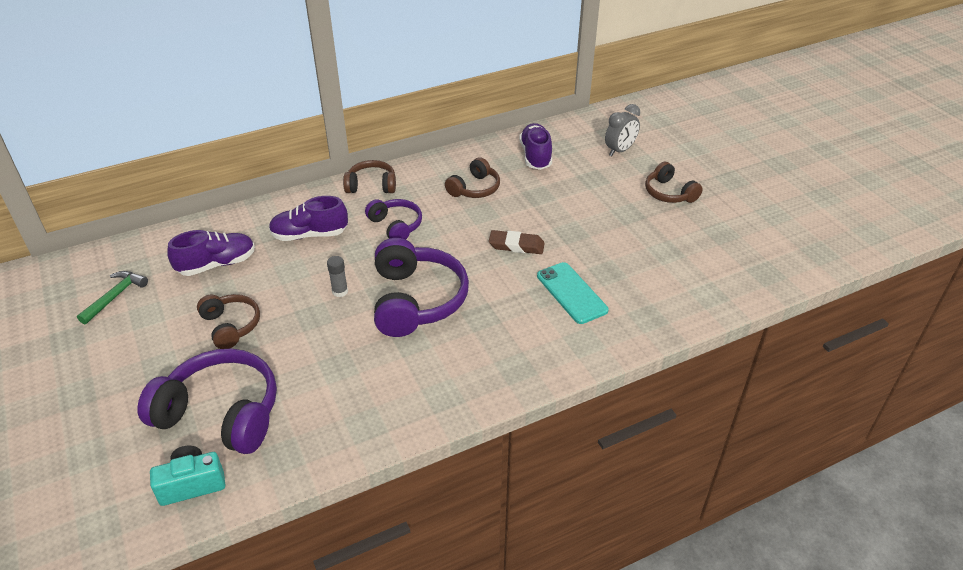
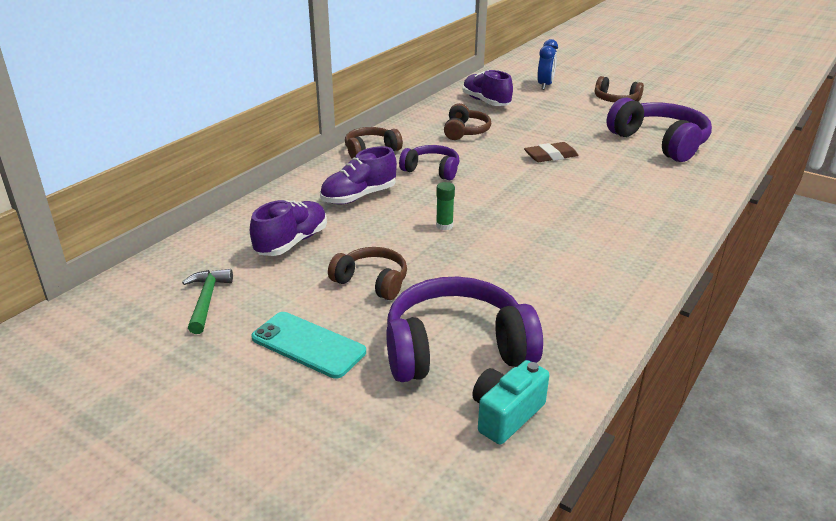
camera: 30 degrees left, 10 degrees down
grey glue stick [327,256,348,297] -> green glue stick [436,182,455,230]
purple headphones [374,238,469,337] -> purple headphones moved to [606,98,712,162]
turquoise phone [537,262,609,324] -> turquoise phone moved to [251,312,366,379]
grey clock [605,104,640,156] -> blue clock [537,39,558,90]

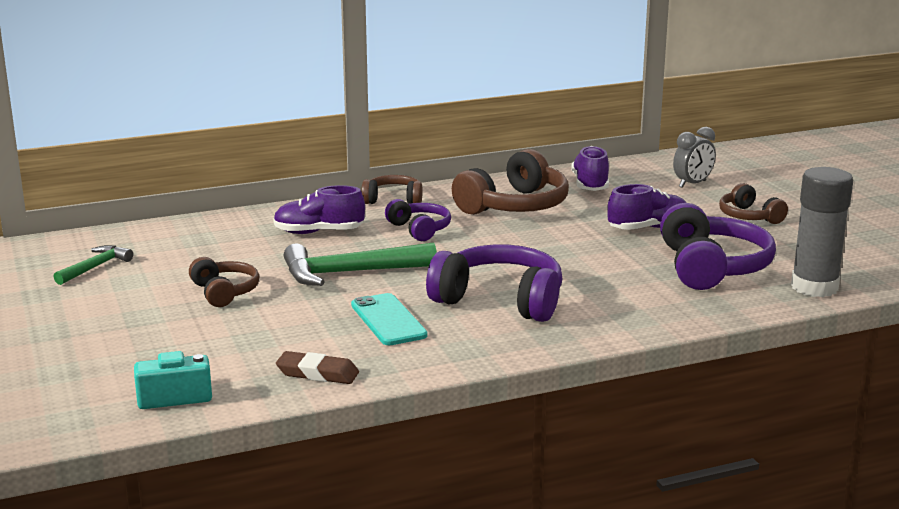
camera: 35 degrees right, 10 degrees down
purple shoe [250,200,327,256] -> purple shoe moved to [607,184,687,230]
turquoise phone [251,312,366,379] -> turquoise phone moved to [351,293,428,345]
purple headphones [386,277,543,382] -> purple headphones moved to [426,244,562,322]
green glue stick [436,182,455,230] -> green hammer [284,243,437,286]
brown headphones [444,103,491,140] -> brown headphones [452,149,569,215], size x1.77
brown eraser [524,142,578,162] -> brown eraser moved to [276,351,359,384]
blue clock [537,39,558,90] -> grey clock [673,127,716,188]
none -> grey glue stick [791,167,853,297]

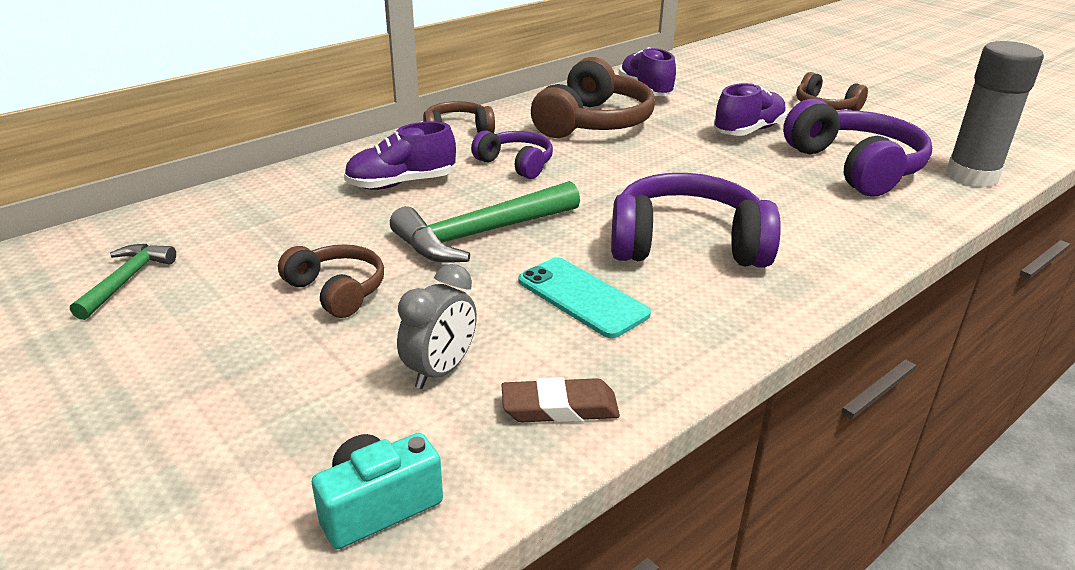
camera: 20 degrees left, 10 degrees up
grey clock [673,127,716,188] -> grey clock moved to [397,264,477,389]

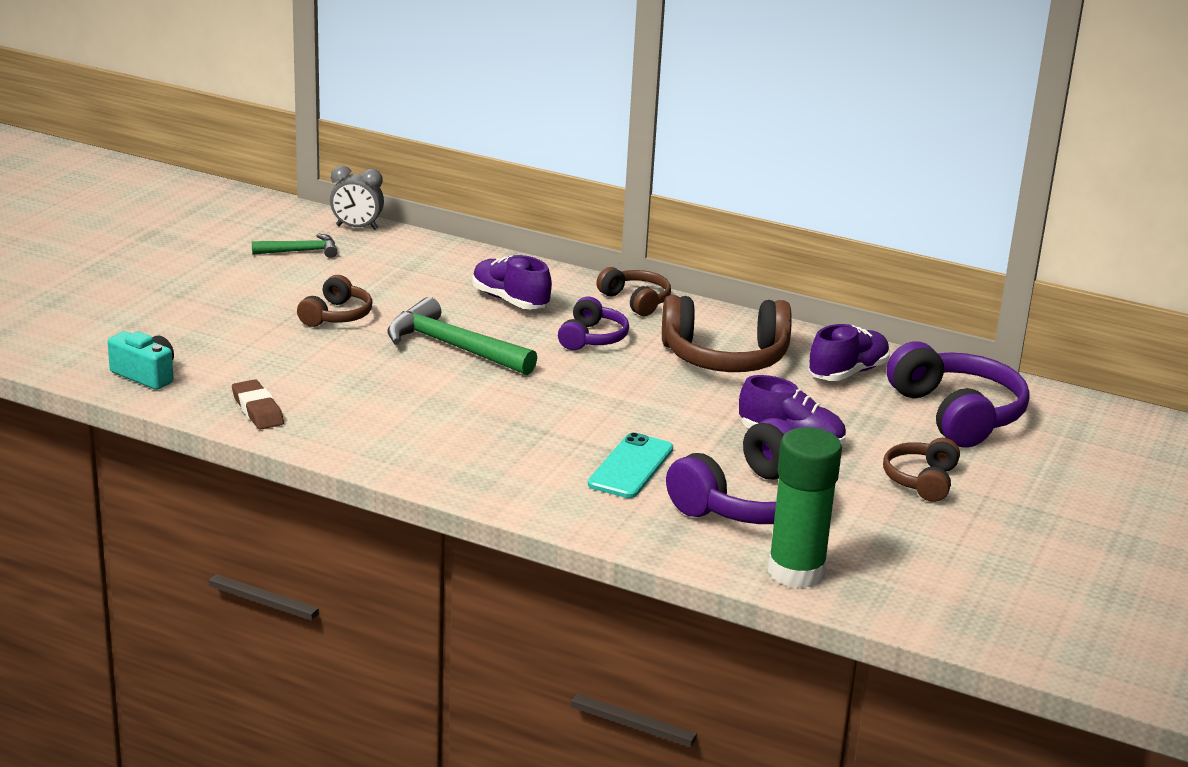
camera: 65 degrees right, 5 degrees down
grey clock [397,264,477,389] -> grey clock moved to [330,166,384,230]
turquoise phone [518,257,651,338] -> turquoise phone moved to [588,432,673,498]
purple headphones [611,173,781,268] -> purple headphones moved to [887,342,1030,448]
grey glue stick [946,41,1044,187] -> green glue stick [768,427,842,588]

